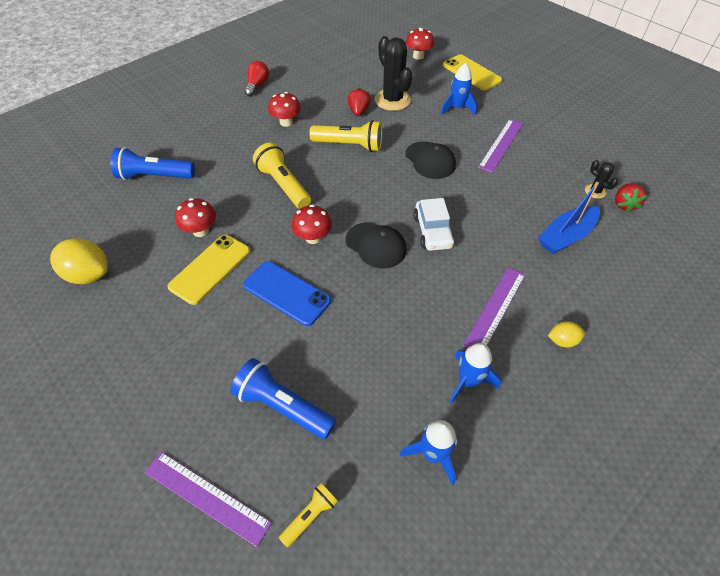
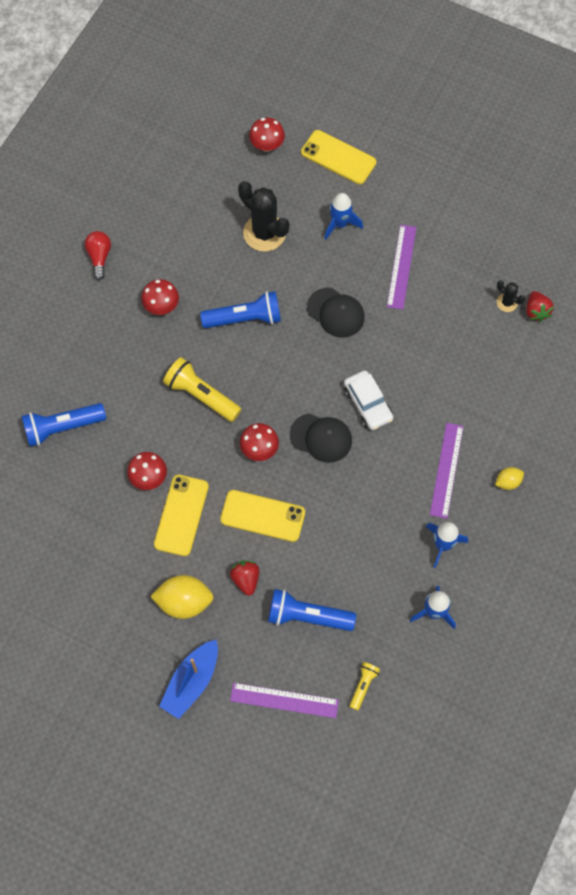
camera: 20 degrees left, 15 degrees up
yellow lemon [50,238,108,284] -> yellow lemon moved to [150,575,214,619]
blue phone [243,261,331,326] -> yellow phone [220,490,305,542]
yellow flashlight [309,120,382,152] -> blue flashlight [200,291,281,328]
red strawberry [348,88,371,116] -> red strawberry moved to [230,561,259,596]
blue boat [538,182,600,254] -> blue boat moved to [159,639,218,719]

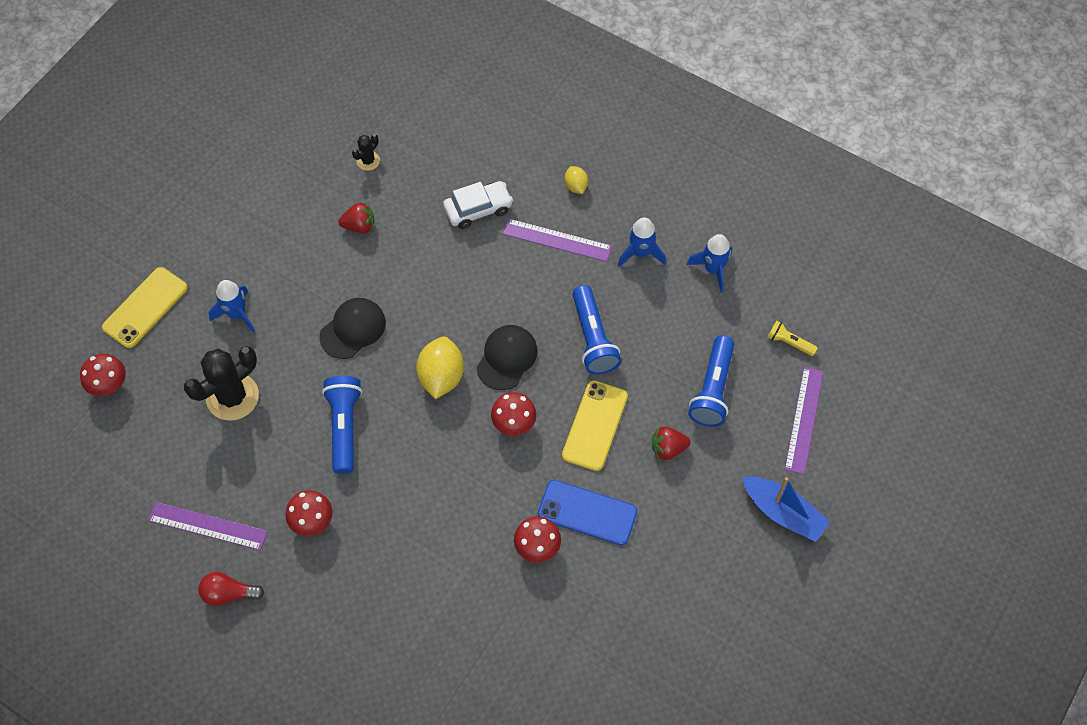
camera: 85 degrees left, 5 degrees down
blue flashlight [22,403,106,447] -> blue flashlight moved to [572,285,621,375]
yellow lemon [150,575,214,619] -> yellow lemon moved to [416,337,464,399]
yellow phone [154,475,209,556] -> blue phone [538,480,637,545]
yellow flashlight [163,357,241,422] -> none
white car [344,371,393,430] -> white car moved to [443,181,513,229]
purple ruler [387,225,417,310] -> purple ruler moved to [148,502,268,550]
red strawberry [526,291,554,322] -> red strawberry moved to [338,202,375,233]

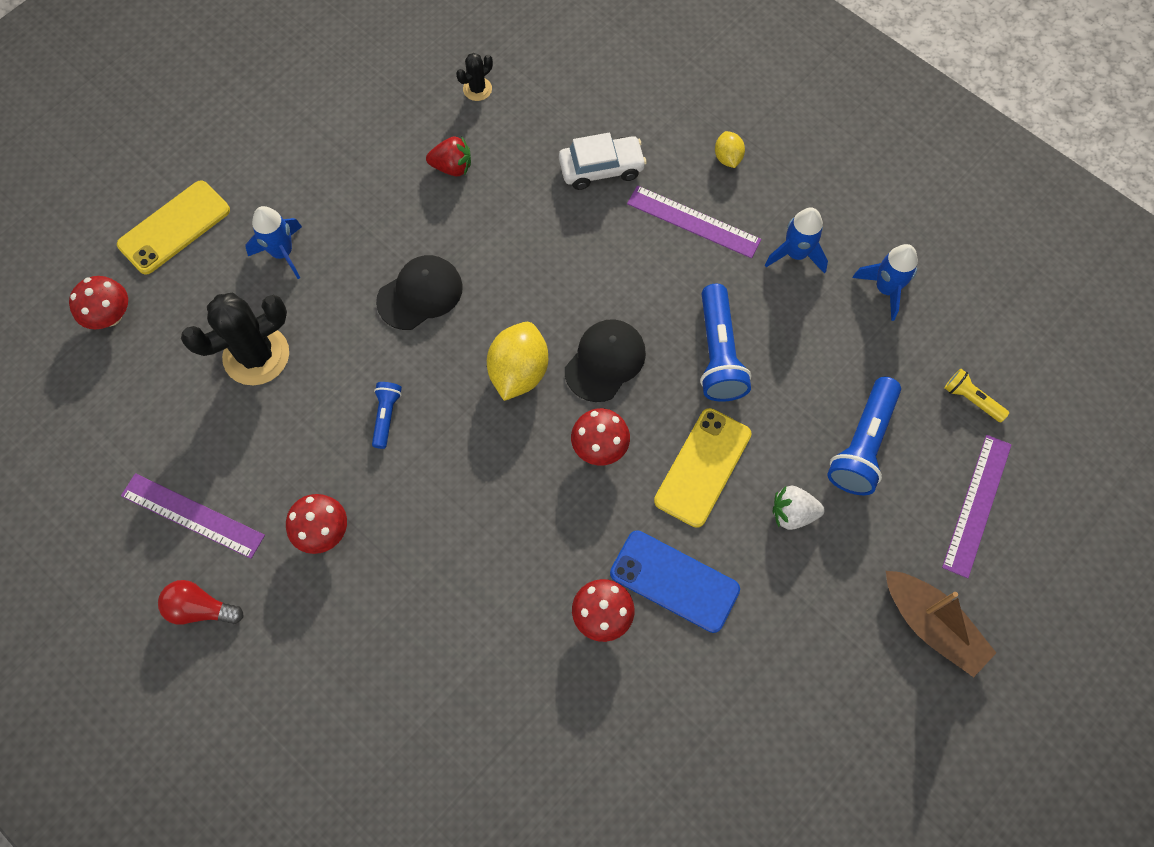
camera: 10 degrees right, 5 degrees up
blue flashlight [322,376,362,474] -> blue flashlight [372,382,402,449], size x0.54
red strawberry [652,427,691,460] -> white strawberry [773,485,824,530]
blue boat [742,476,830,542] -> brown boat [886,571,996,677]

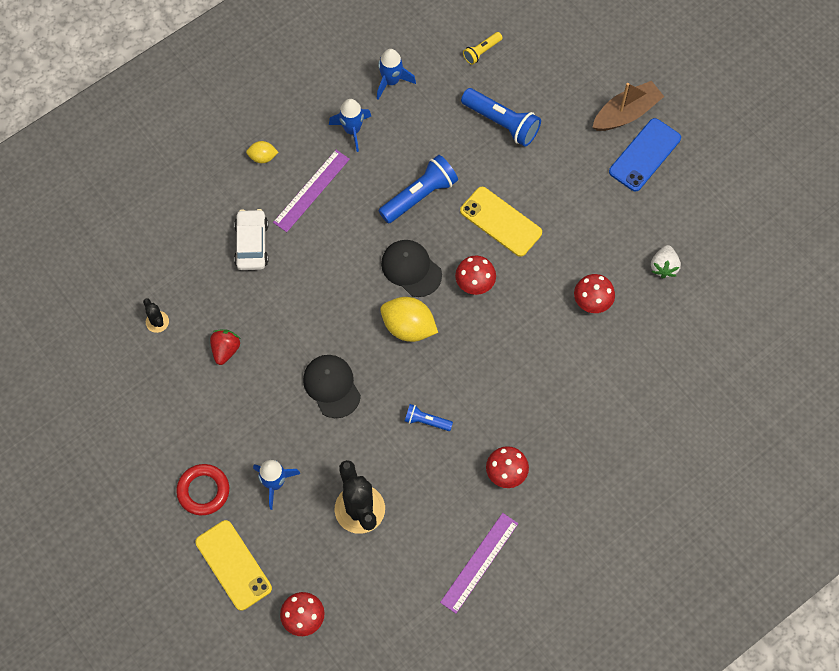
camera: 80 degrees left, 0 degrees up
red light bulb [158,580,244,625] -> none
blue phone [610,530,740,633] -> blue phone moved to [609,118,681,192]
blue flashlight [700,284,751,402] -> blue flashlight turned 45 degrees counterclockwise [379,155,458,223]
white strawberry [773,485,824,530] -> white strawberry moved to [651,245,681,279]
purple ruler [942,435,1012,578] -> none
none -> red ring [176,464,229,515]

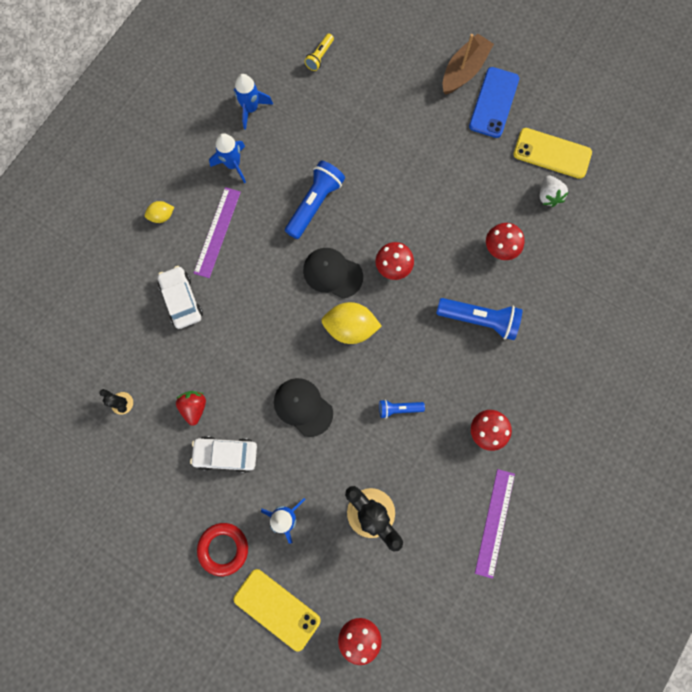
camera: 20 degrees left, 10 degrees up
yellow phone [460,187,542,257] -> yellow phone moved to [513,128,592,179]
blue flashlight [461,88,541,147] -> blue flashlight moved to [436,298,522,340]
none -> white car [190,436,257,473]

